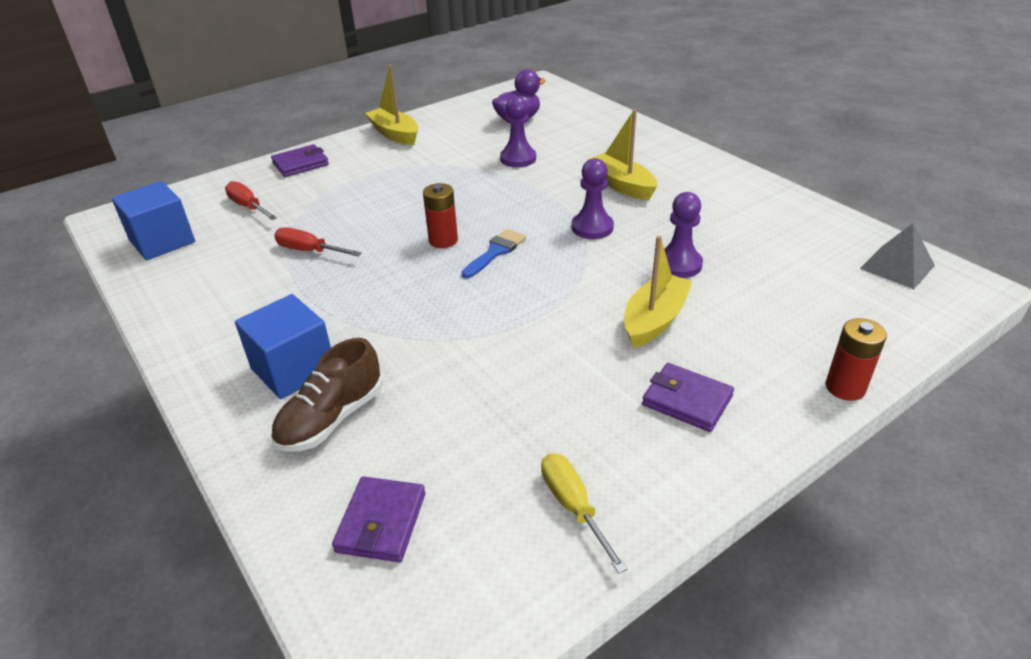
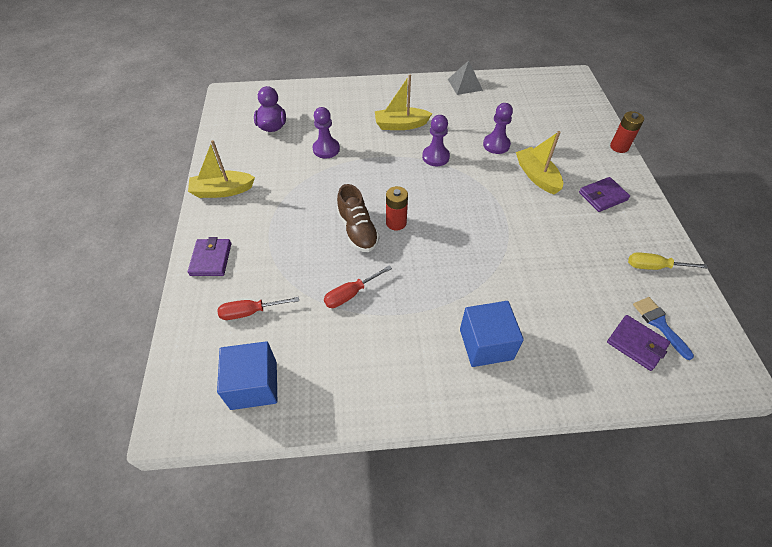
camera: 60 degrees left, 15 degrees up
brown shoe [271,338,382,452] -> brown shoe moved to [337,184,379,252]
blue brush [461,229,526,278] -> blue brush moved to [633,297,694,360]
grey pyramid [860,223,935,289] -> grey pyramid moved to [448,60,483,95]

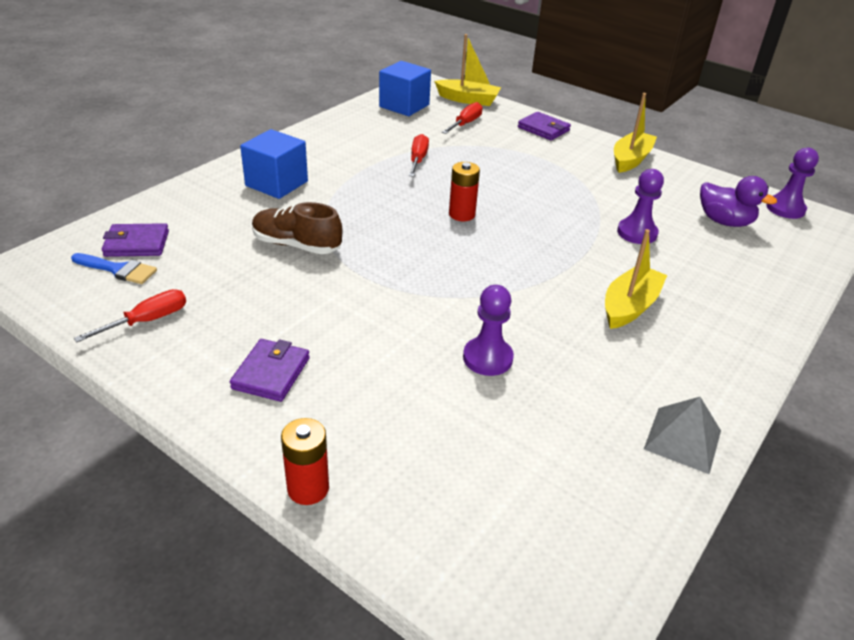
camera: 130 degrees right, 15 degrees down
brown shoe [337,184,379,252] -> brown shoe moved to [252,202,342,254]
purple pawn [422,115,450,166] -> purple pawn moved to [766,148,819,219]
yellow boat [516,131,563,194] -> yellow boat moved to [434,34,501,106]
yellow screwdriver [628,252,708,270] -> red screwdriver [74,289,186,342]

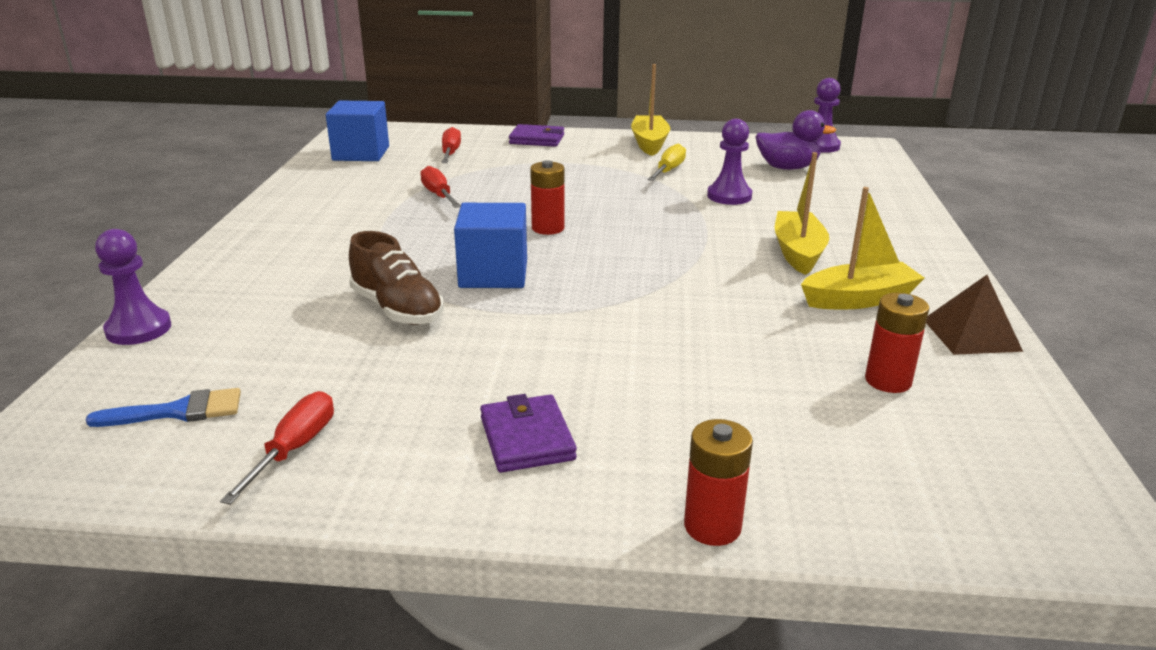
camera: 30 degrees left, 10 degrees down
purple wallet [102,223,169,257] -> none
blue cube [240,129,308,199] -> blue cube moved to [454,203,527,288]
brown shoe [252,202,342,254] -> brown shoe turned 120 degrees counterclockwise [349,231,444,325]
yellow boat [434,34,501,106] -> yellow boat moved to [801,187,924,309]
purple pawn [463,285,514,376] -> purple pawn moved to [95,229,171,345]
grey pyramid [644,397,721,474] -> brown pyramid [926,275,1023,355]
none -> yellow screwdriver [648,143,686,181]
none -> red battery [865,293,929,393]

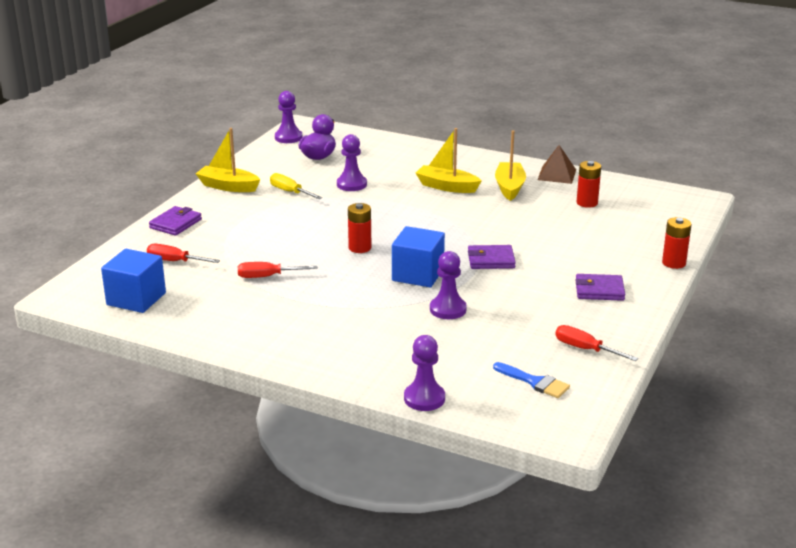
camera: 70 degrees left, 0 degrees up
blue brush [85,388,241,427] -> blue brush turned 120 degrees clockwise [493,362,570,398]
brown shoe [349,231,444,325] -> purple pawn [430,251,467,319]
none -> purple wallet [468,245,516,269]

